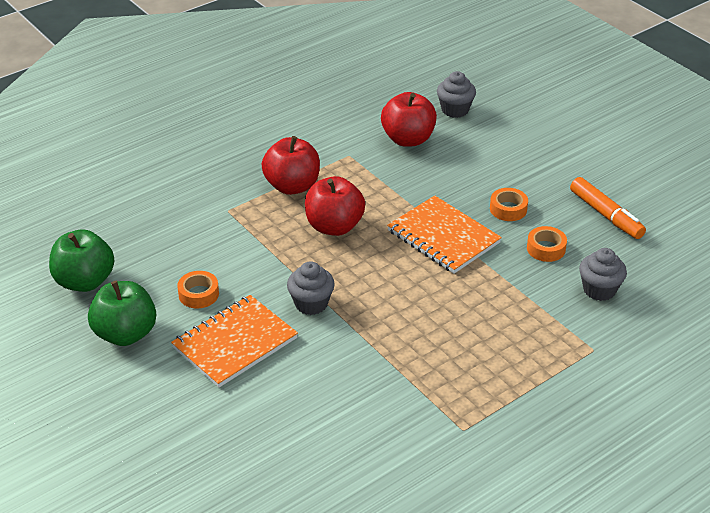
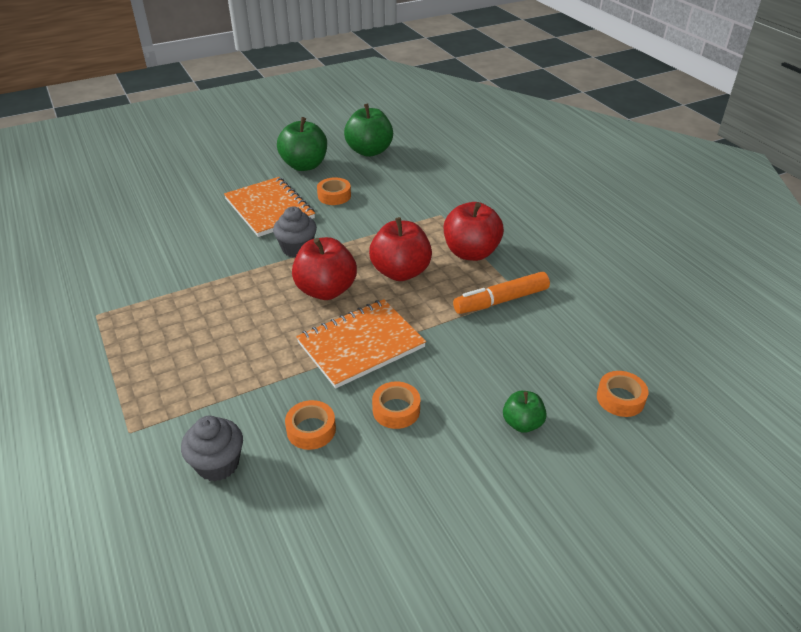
camera: 100 degrees right, 0 degrees up
red apple [381,92,437,147] -> red apple moved to [292,237,357,300]
grey cupcake [437,71,476,118] -> orange tape [597,371,648,417]
orange marker [570,177,646,239] -> orange marker moved to [453,272,550,314]
none -> green apple [503,391,547,433]

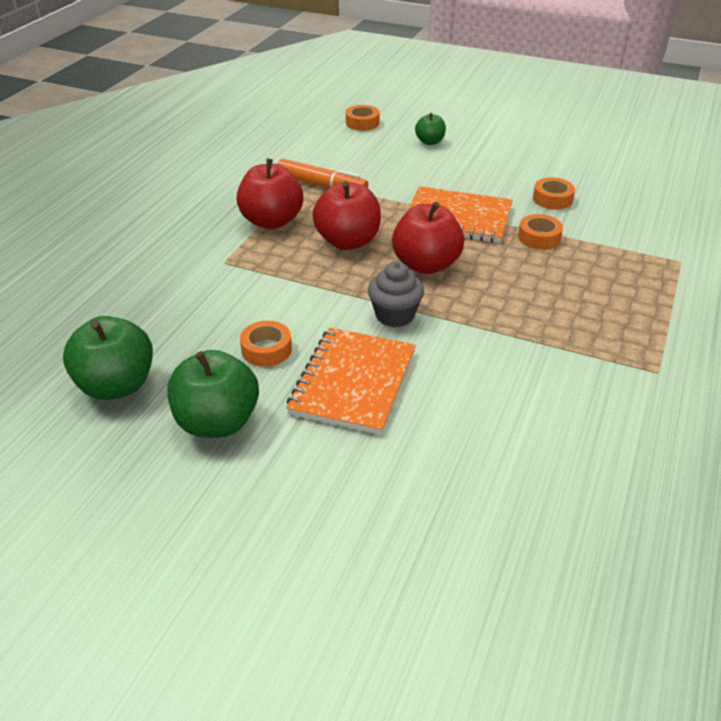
camera: 130 degrees left, 0 degrees up
grey cupcake [181,416,243,482] -> none
orange tape [372,381,420,429] -> orange tape moved to [518,214,563,250]

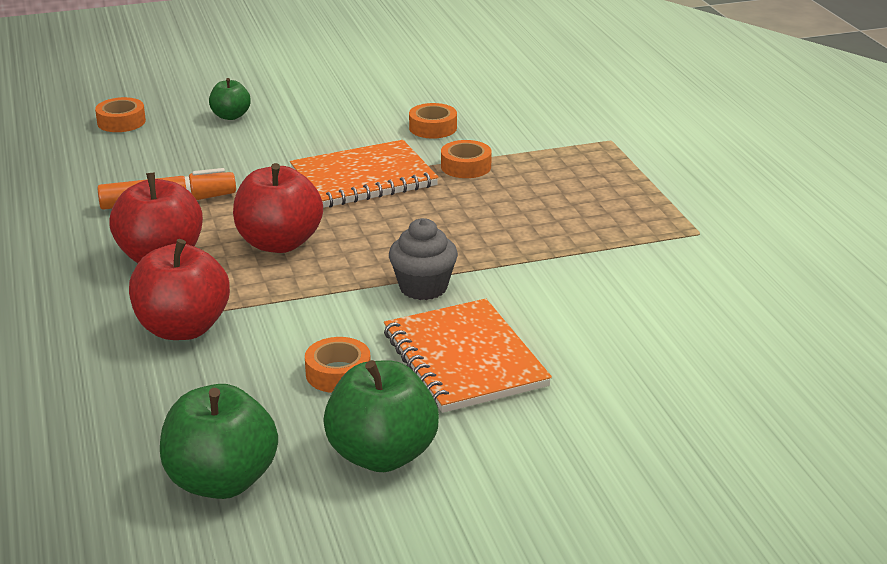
camera: 40 degrees left, 10 degrees down
red apple [392,202,464,274] -> red apple moved to [129,239,230,340]

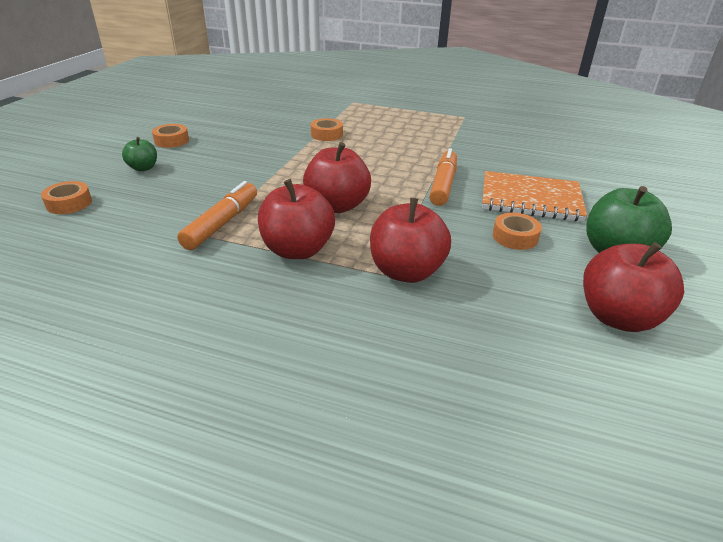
camera: 55 degrees left, 5 degrees up
green apple [160,384,278,499] -> red apple [583,242,684,332]
orange notebook [290,140,439,208] -> none
grey cupcake [389,218,458,300] -> orange marker [429,148,457,206]
orange tape [409,103,457,139] -> orange tape moved to [152,124,189,148]

